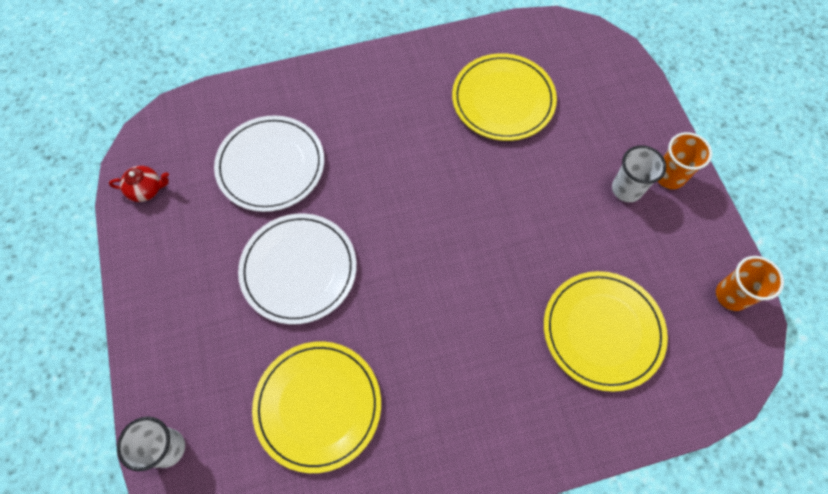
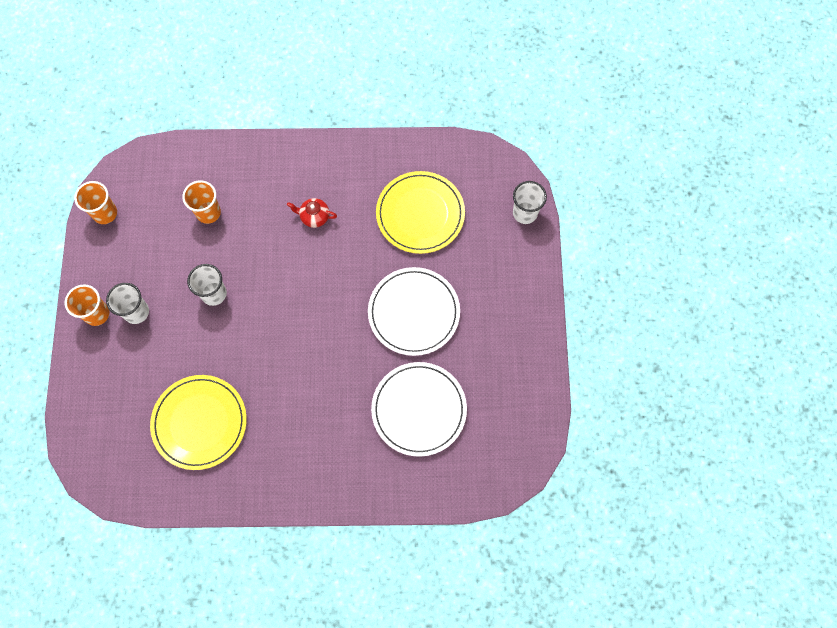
camera: 165 degrees left, 5 degrees up
red teapot [109,166,169,202] -> red teapot moved to [287,198,337,228]
yellow plate [544,271,668,392] -> orange cup [182,180,221,224]
none -> white cup [187,264,227,306]

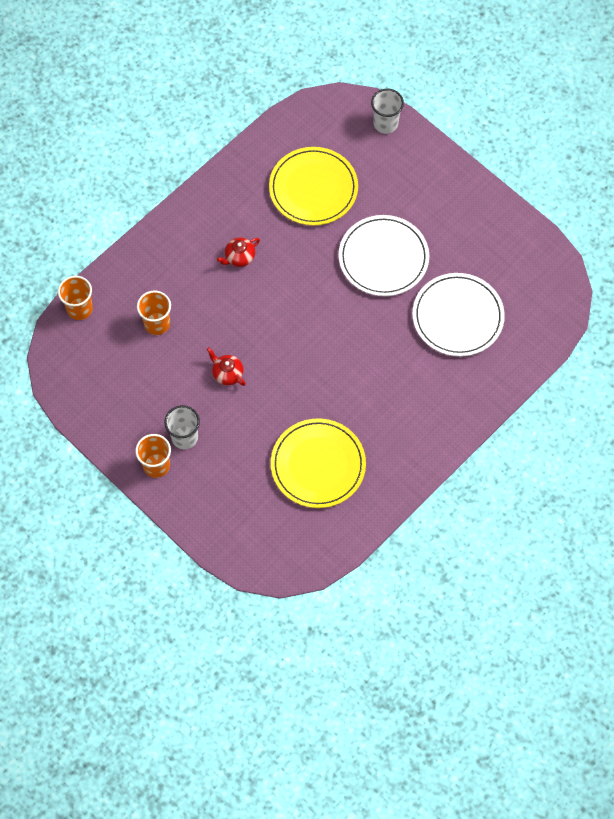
camera: 45 degrees left, 5 degrees down
orange cup [74,181,117,224] -> orange cup moved to [58,275,93,320]
white cup [187,264,227,306] -> red teapot [207,347,246,386]

